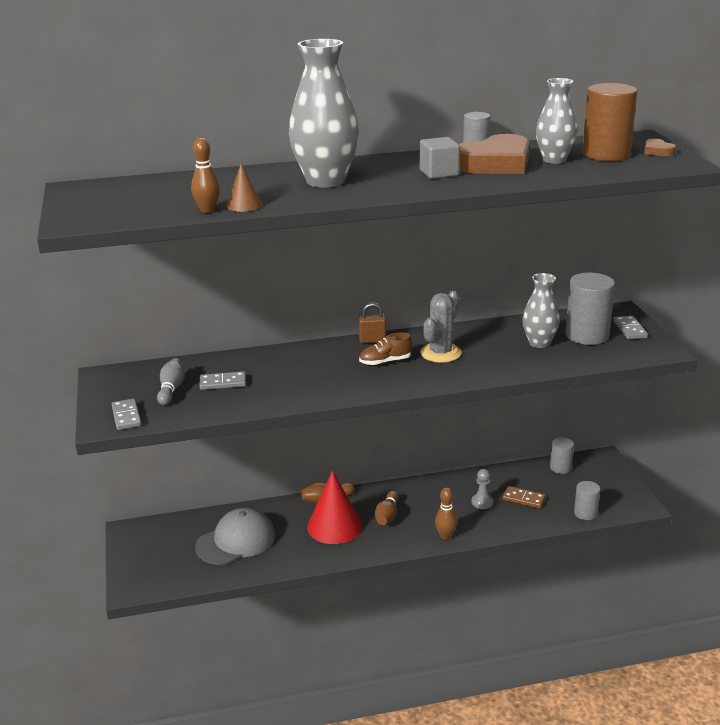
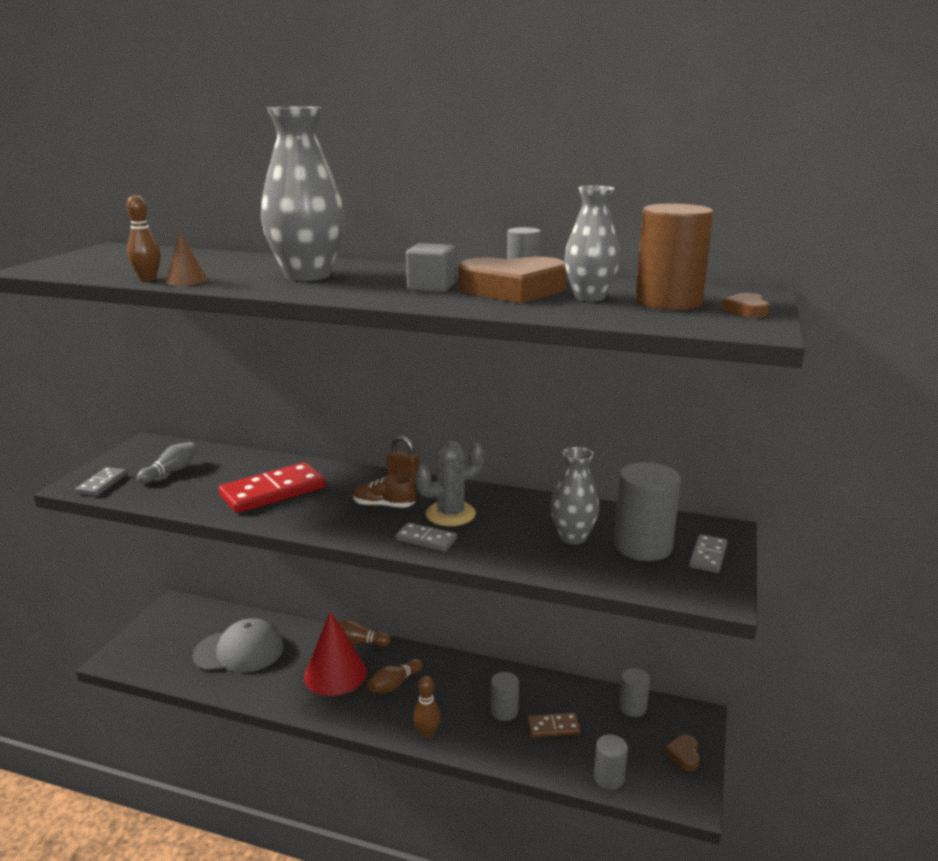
camera: 30 degrees right, 5 degrees down
grey domino [200,371,246,390] -> grey domino moved to [396,522,457,552]
grey pawn [471,469,494,509] -> grey cylinder [490,672,519,721]
brown domino [502,486,546,508] -> brown domino turned 60 degrees counterclockwise [527,713,581,738]
none -> red domino [218,462,326,513]
none -> brown heart [665,735,700,771]

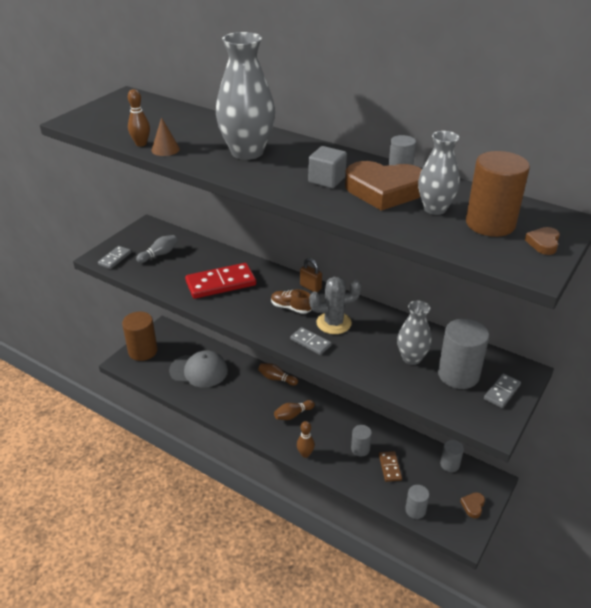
camera: 15 degrees right, 15 degrees up
red cone [304,611,367,696] -> none
brown domino [527,713,581,738] -> brown domino turned 75 degrees clockwise [379,451,402,482]
none -> brown cylinder [122,312,158,361]

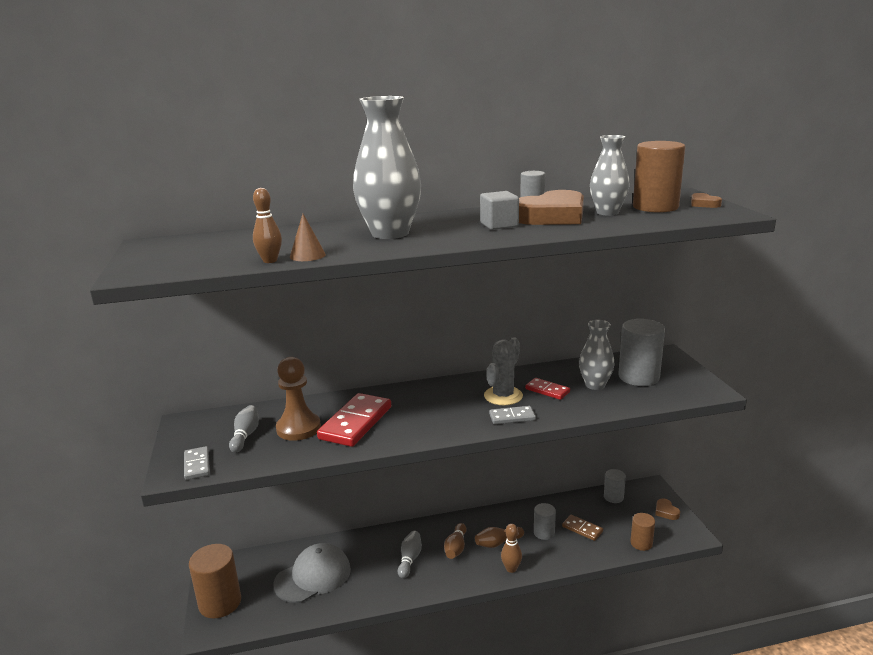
camera: 45 degrees left, 15 degrees down
brown bowling pin [258,363,298,386] -> brown bowling pin moved to [475,527,524,548]
brown shoe [271,289,311,314] -> none
brown padlock [300,258,322,292] -> none
grey cylinder [405,485,429,519] -> brown cylinder [630,513,655,551]
grey domino [484,373,521,408] -> none
none -> brown pawn [276,357,321,441]
none -> grey bowling pin [398,531,422,578]
none -> red domino [525,378,570,400]

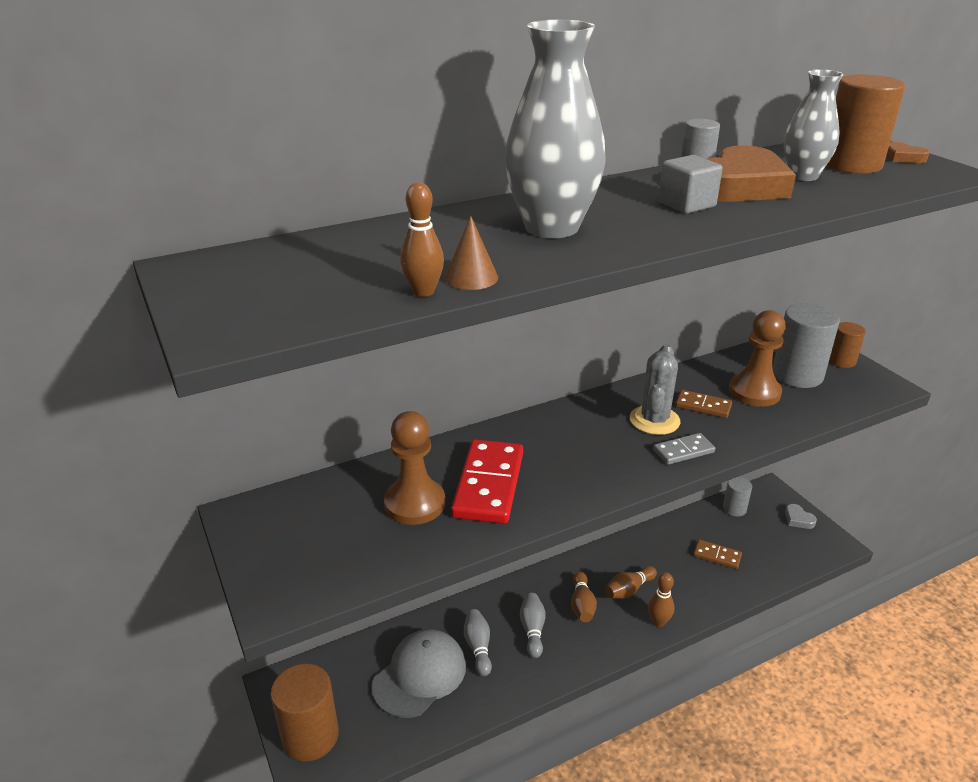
camera: 15 degrees left, 10 degrees up
grey domino [184,446,210,480] -> none
grey bowling pin [229,405,259,452] -> grey bowling pin moved to [464,609,492,676]
red domino [525,378,570,400] -> brown domino [676,390,732,418]
grey cylinder [534,503,556,540] -> none
grey vase [579,320,614,390] -> brown pawn [729,310,786,407]
brown cylinder [630,513,655,551] -> brown cylinder moved to [829,322,866,368]
brown heart [655,498,680,520] -> grey heart [785,504,817,529]

